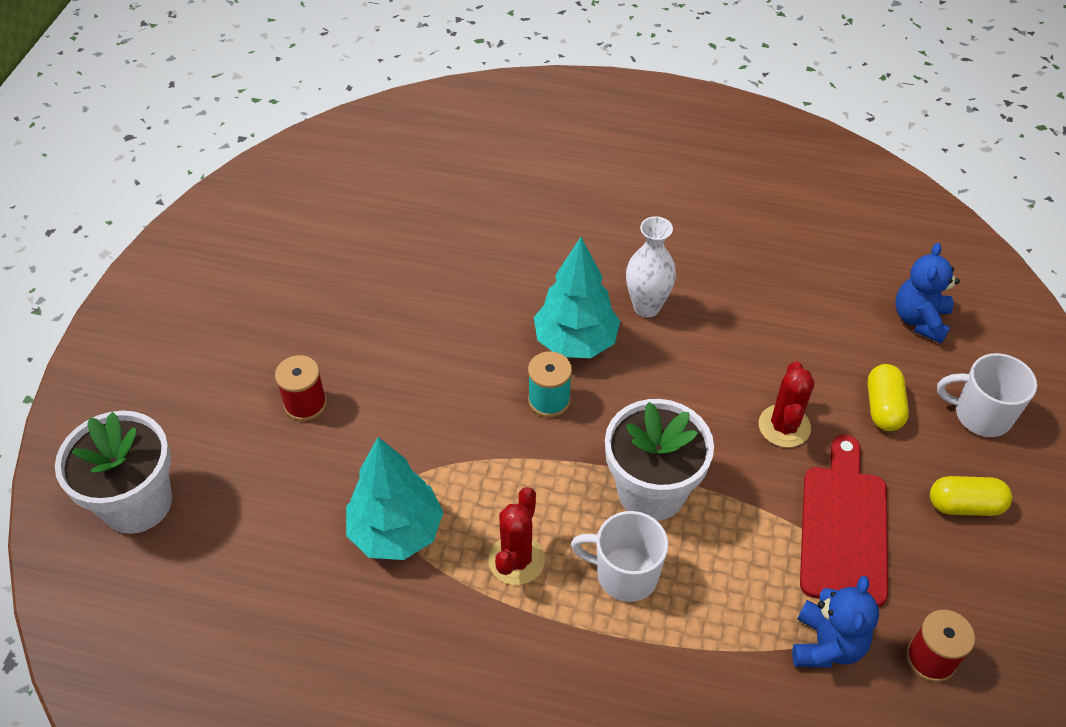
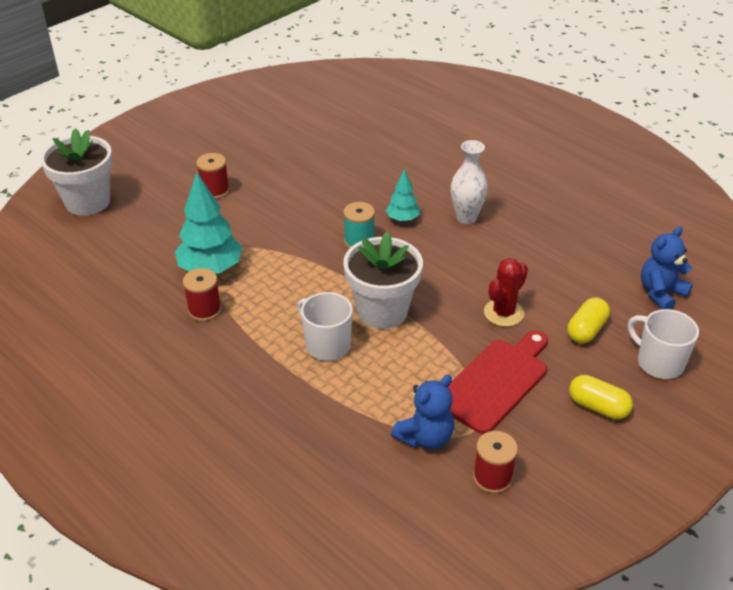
camera: 30 degrees right, 10 degrees down
red cactus [488,487,545,585] -> none
turquoise tree [534,237,620,358] -> turquoise tree [386,169,420,222], size x0.55
none -> red spool [183,268,222,321]

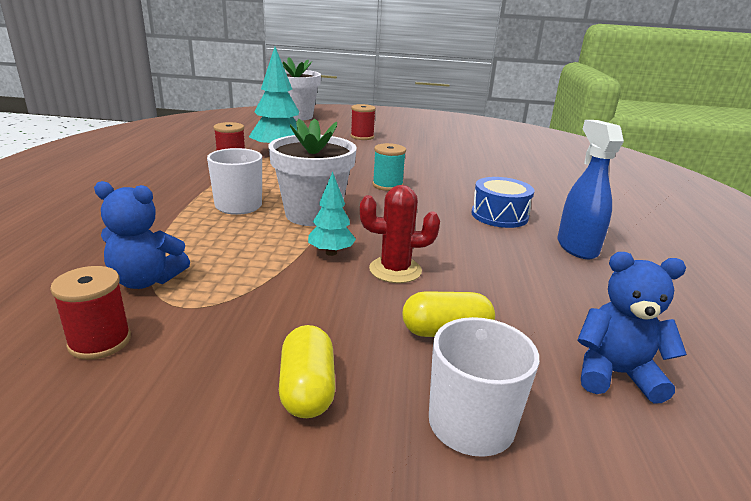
camera: 50 degrees right, 15 degrees down
turquoise tree [386,169,420,222] -> turquoise tree moved to [308,172,356,256]
red cutting board [448,331,548,434] -> none
white vase [451,140,488,224] -> blue drum [471,177,534,228]
none -> blue spray bottle [557,120,624,259]

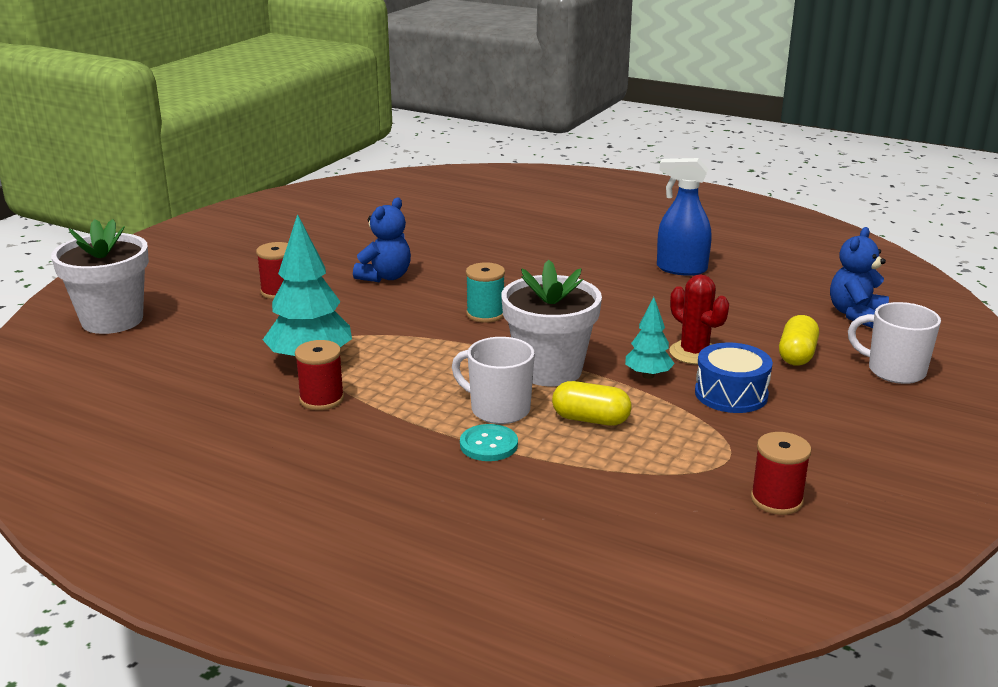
camera: 65 degrees left, 0 degrees up
blue teddy bear [94,181,190,289] -> blue teddy bear moved to [353,198,411,282]
yellow capsule [279,325,335,418] -> yellow capsule moved to [552,381,632,426]
red cactus [360,185,440,283] -> red cactus turned 60 degrees counterclockwise [669,274,729,364]
blue drum [471,177,534,228] -> blue drum moved to [695,342,773,413]
none -> turquoise button [460,424,518,461]

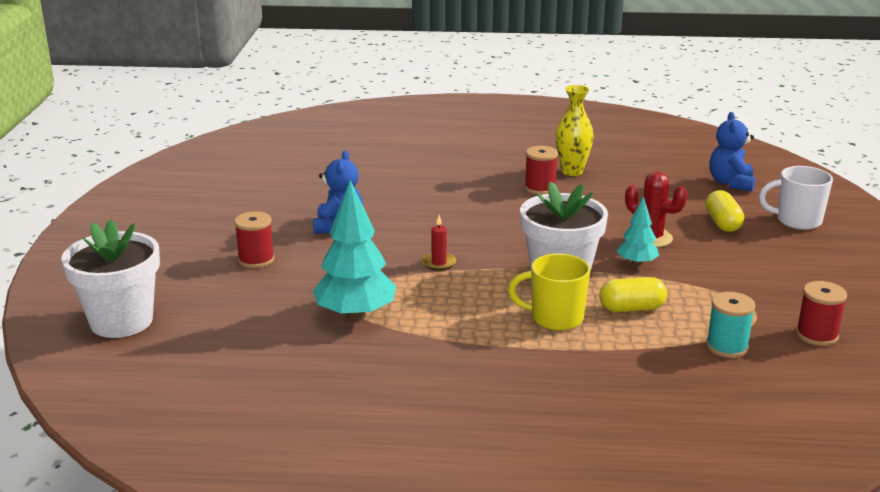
camera: 25 degrees left, 0 degrees up
red spool [295,340,344,410] -> red spool moved to [524,146,558,195]
white mug [452,337,535,424] -> yellow mug [508,254,590,331]
turquoise button [460,424,518,461] -> none
turquoise spool [466,262,505,323] -> turquoise spool moved to [706,292,755,358]
blue spray bottle [657,158,711,276] -> yellow vase [555,85,594,176]
blue drum [695,342,773,413] -> none
none -> red candle [422,215,456,271]

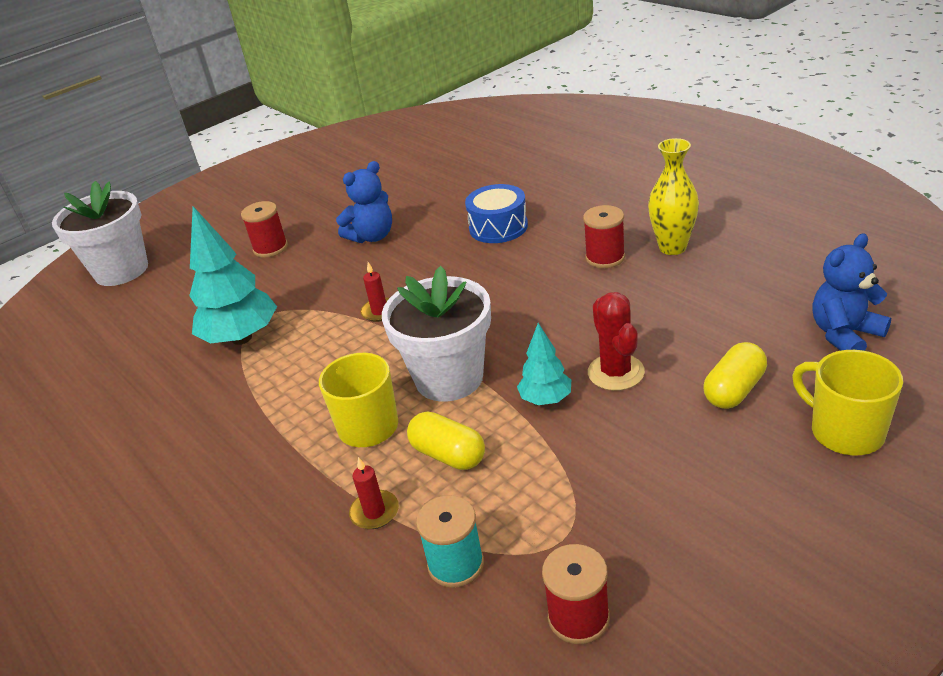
camera: 50 degrees right, 10 degrees up
white mug [759,166,833,230] -> yellow mug [792,350,903,455]
none -> red candle [349,457,399,529]
none -> blue drum [465,184,528,243]

